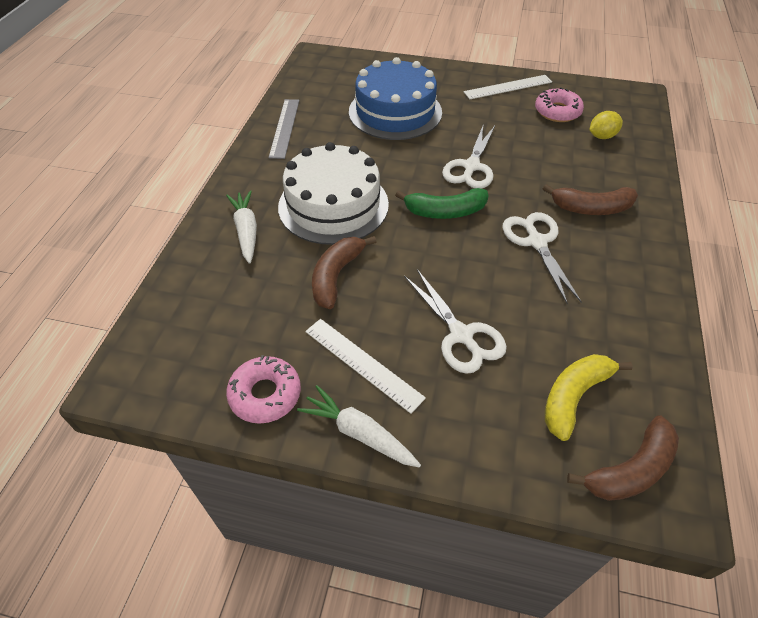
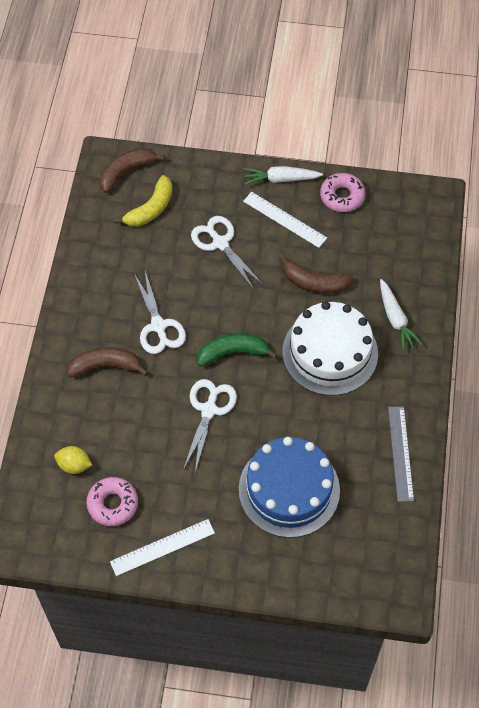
camera: 175 degrees right, 10 degrees up
white carrot [297,385,421,468] -> white carrot turned 150 degrees clockwise [243,166,323,185]
brown banana [312,236,377,309] -> brown banana turned 90 degrees clockwise [279,254,353,294]
yellow lemon [590,111,623,139] -> yellow lemon turned 45 degrees clockwise [54,446,92,474]

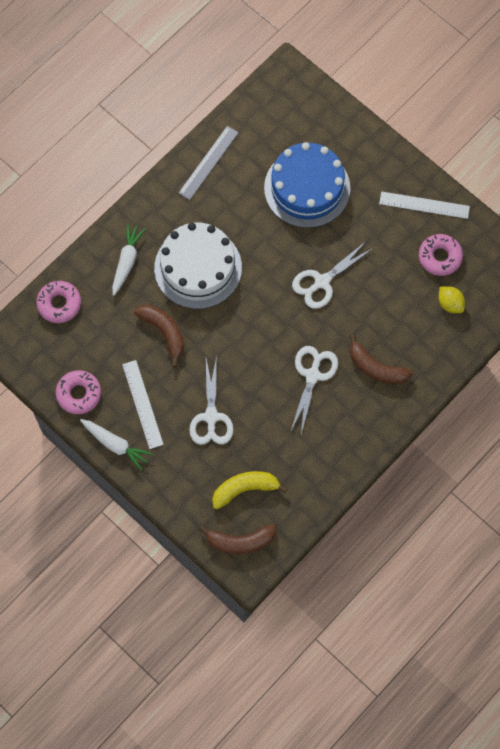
camera: 145 degrees left, 10 degrees up
green banana [197,334,277,367] -> none
none -> pink donut [36,281,81,323]

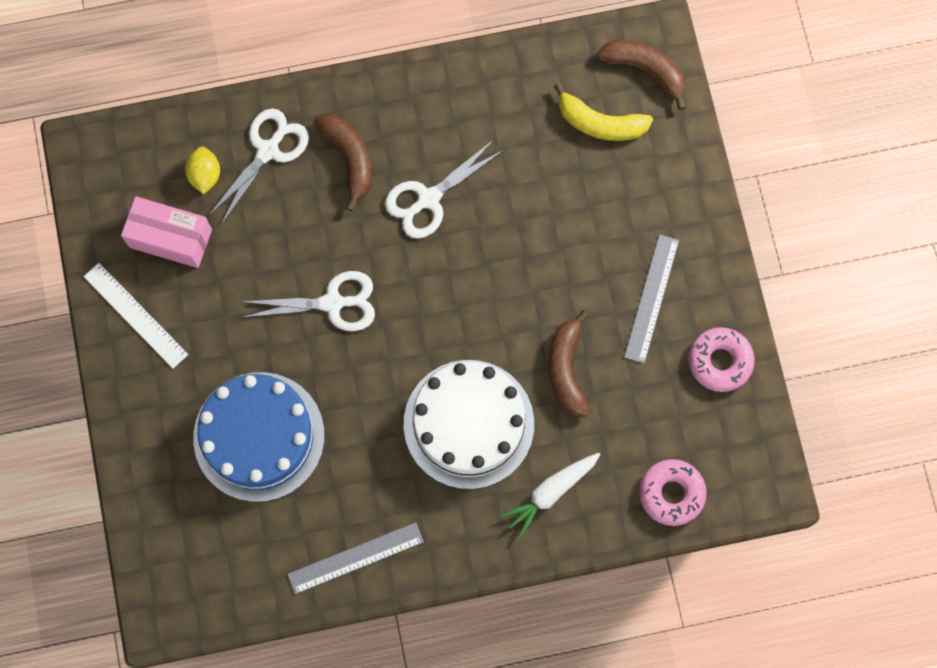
camera: 145 degrees left, 5 degrees up
white carrot [80,419,153,471] -> none
white ruler [122,360,164,449] -> grey ruler [624,234,679,363]
white scissors [189,356,234,445] -> white scissors moved to [209,108,309,225]
pink donut [419,234,463,276] -> pink box [121,196,212,268]

